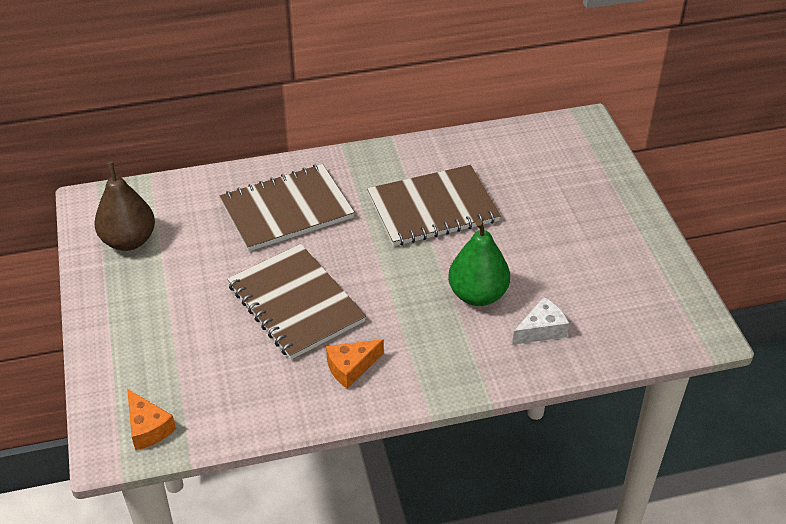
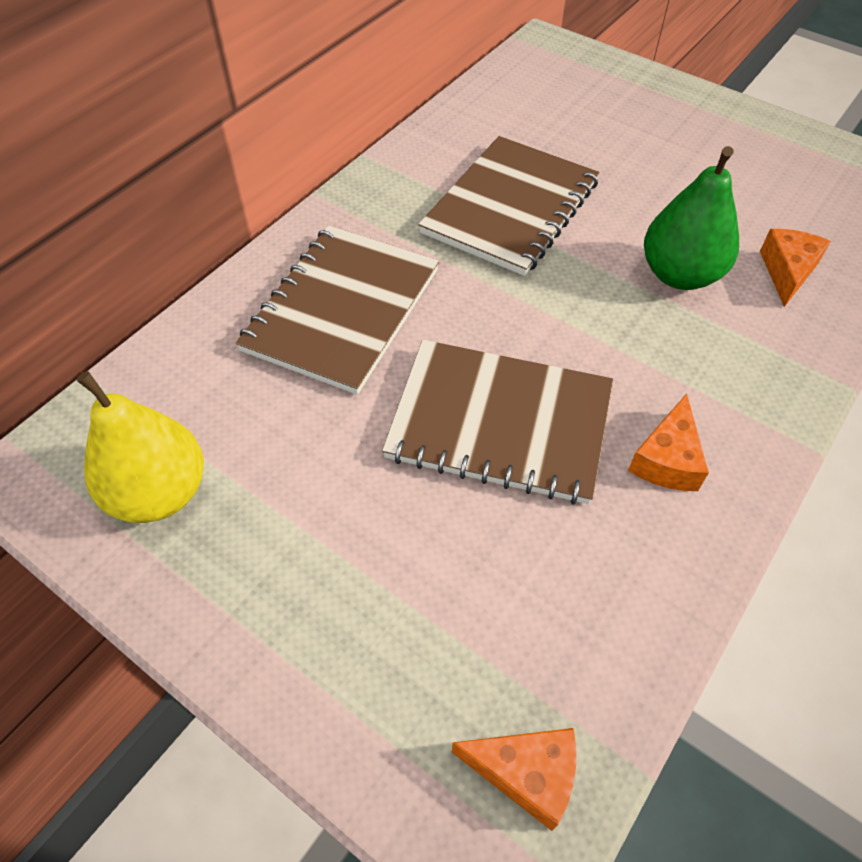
camera: 40 degrees left, 10 degrees up
brown pear [94,162,155,251] -> yellow pear [77,371,204,523]
white cheese [512,297,569,345] -> orange cheese [760,229,831,307]

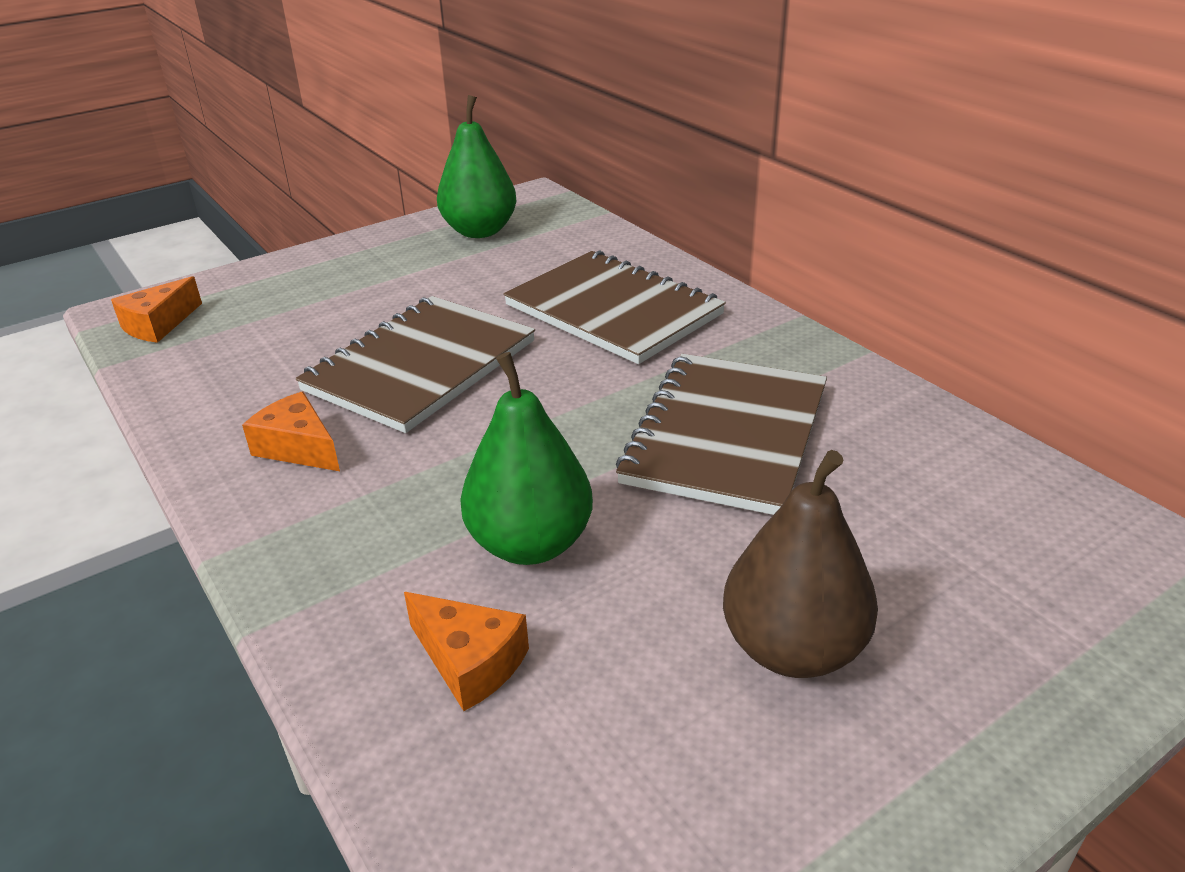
camera: 110 degrees right, 20 degrees down
yellow pear [77,371,204,523] -> green pear [437,95,516,238]
brown notebook [418,136,600,276] -> brown notebook turned 60 degrees clockwise [616,354,827,515]
none -> brown pear [723,450,878,678]

